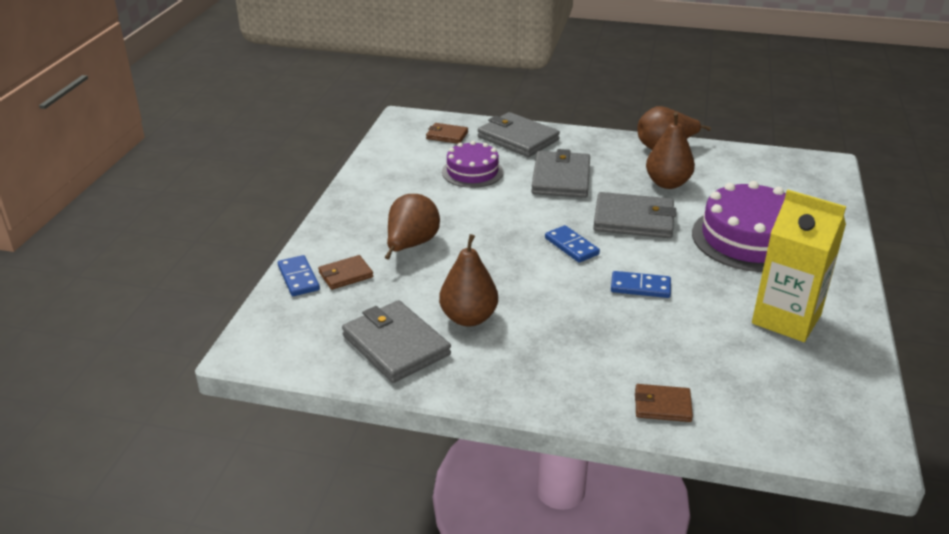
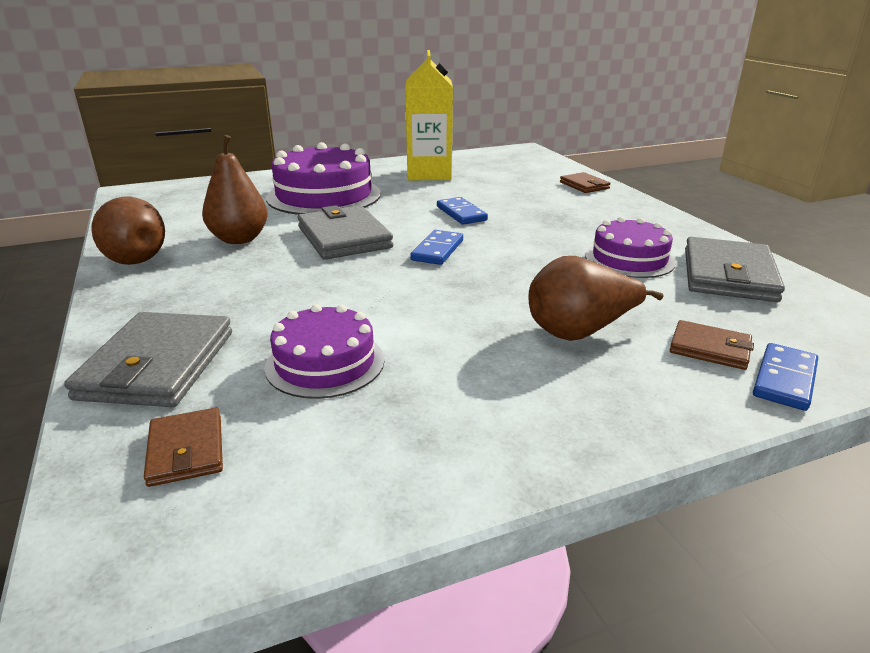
camera: 125 degrees left, 5 degrees down
brown pear [439,234,498,327] -> purple cake [585,217,676,278]
grey wallet [531,149,590,198] -> none

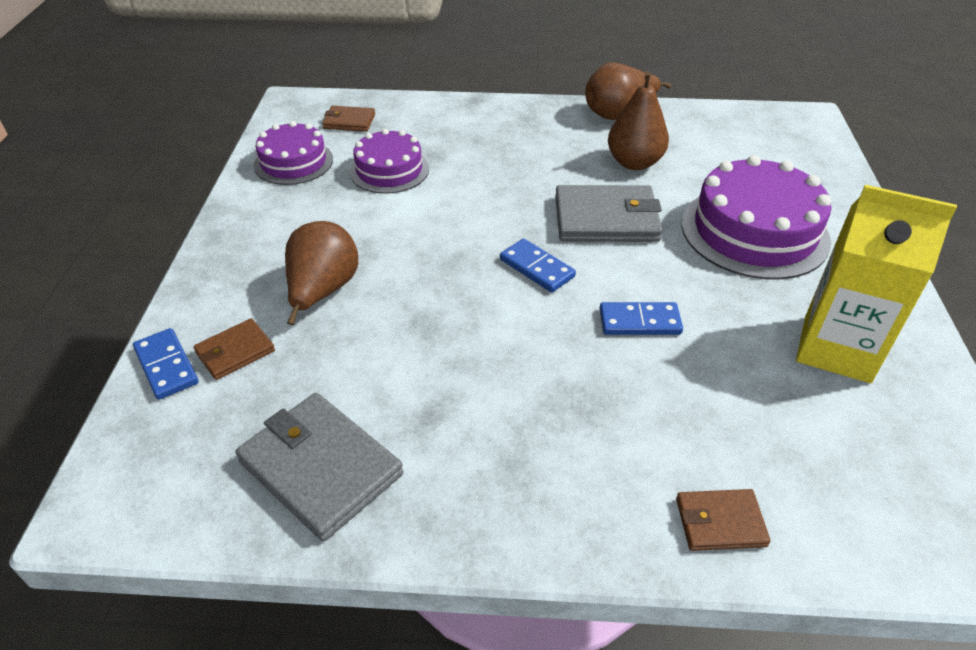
camera: 115 degrees right, 15 degrees up
grey wallet [64,312,232,407] -> none
purple cake [585,217,676,278] -> purple cake moved to [254,121,333,185]

